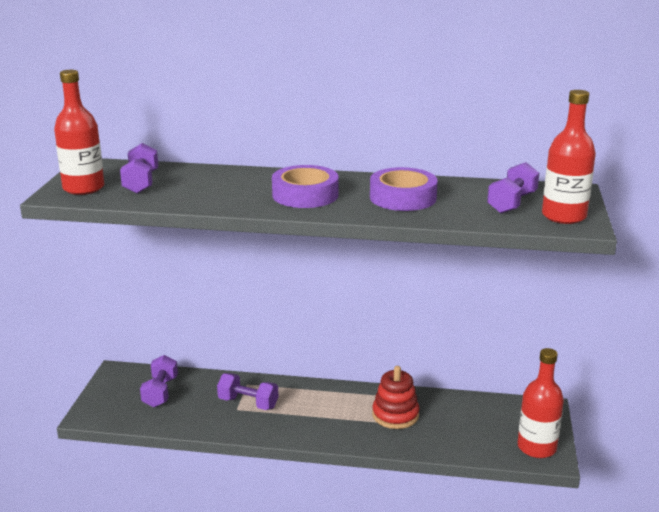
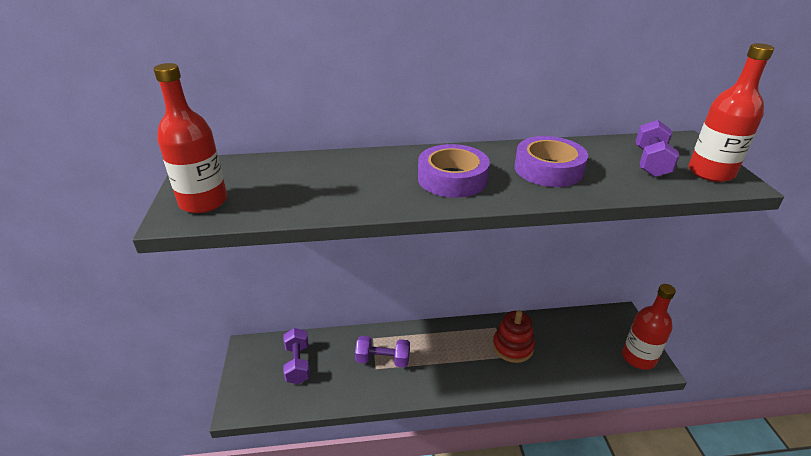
camera: 15 degrees left, 10 degrees up
purple dumbbell [120,143,158,194] -> none

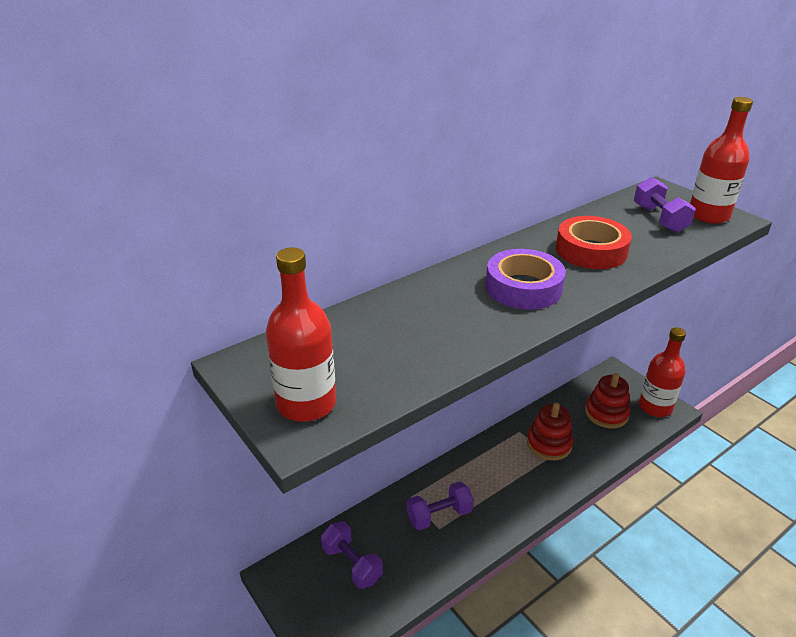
camera: 30 degrees left, 0 degrees up
purple tape [515,136,588,187] -> red tape [556,216,632,269]
none -> red stacking toy [585,373,630,428]

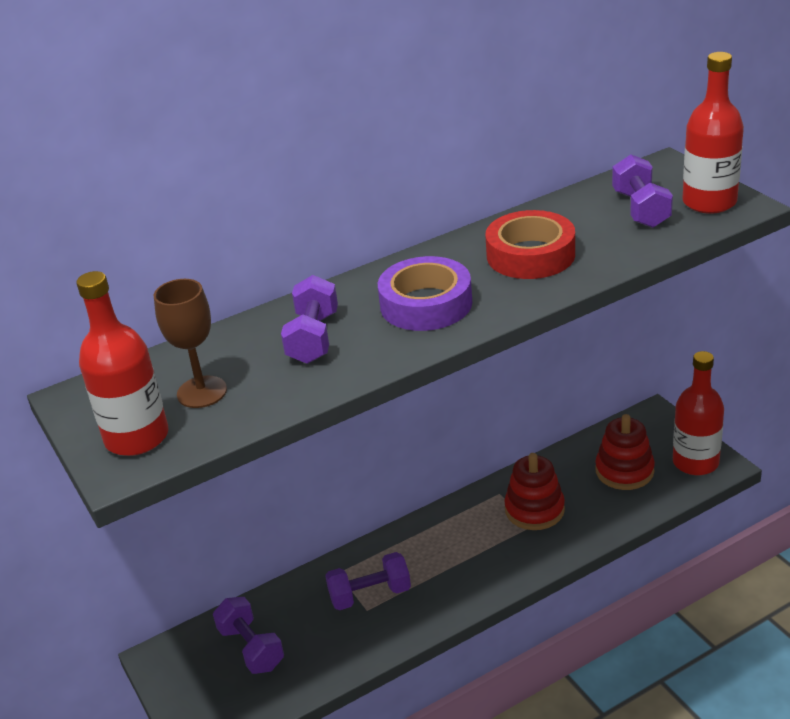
camera: 10 degrees right, 0 degrees up
none -> brown goblet [154,279,227,408]
none -> purple dumbbell [281,275,338,364]

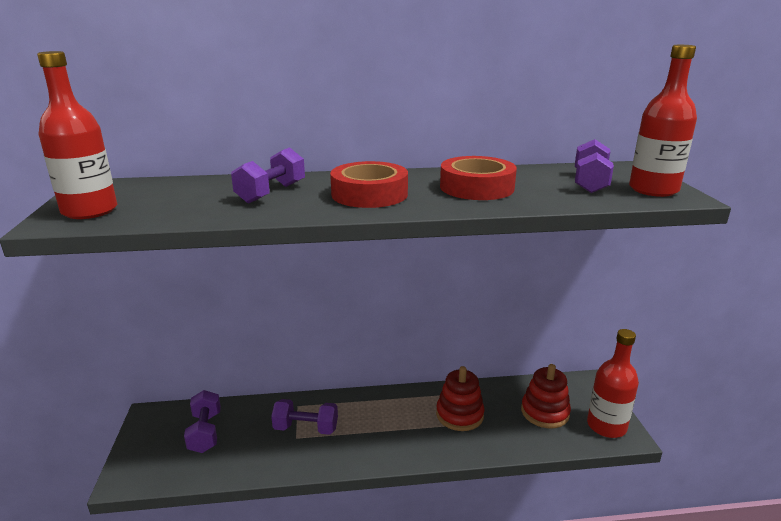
camera: 20 degrees right, 10 degrees down
brown goblet [154,279,227,408] -> none
purple tape [378,256,472,331] -> red tape [330,161,408,208]

